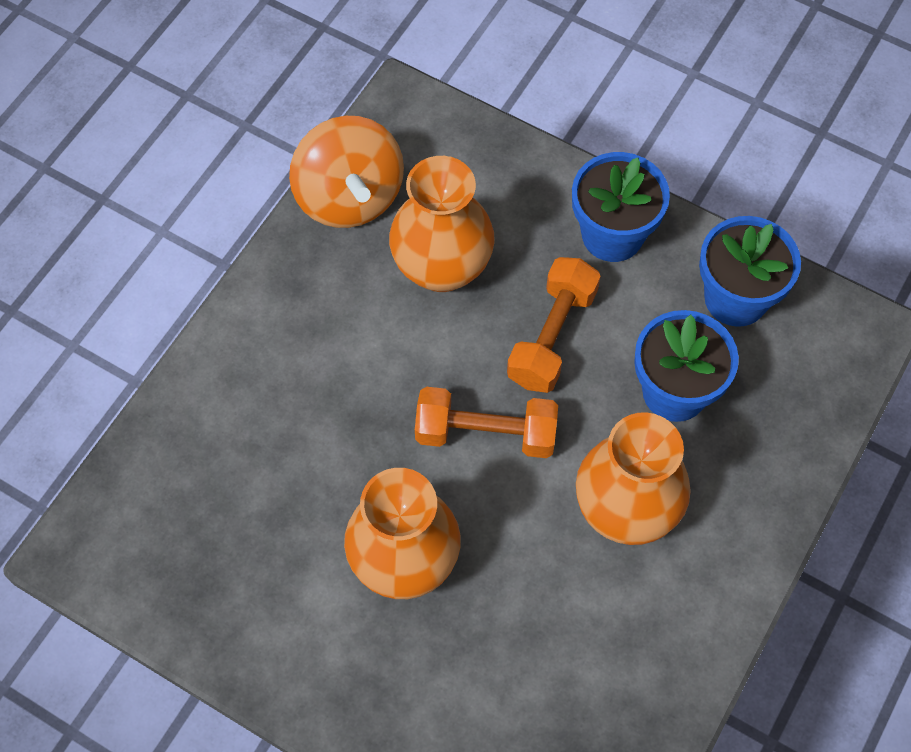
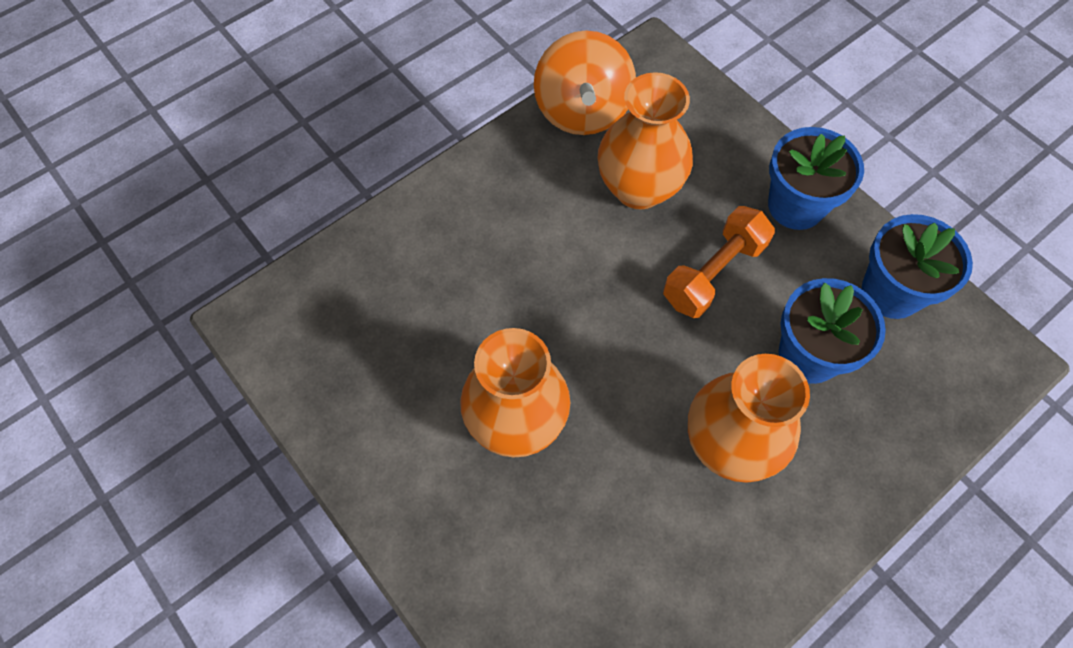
camera: 20 degrees right, 0 degrees up
orange dumbbell [415,387,558,458] -> none

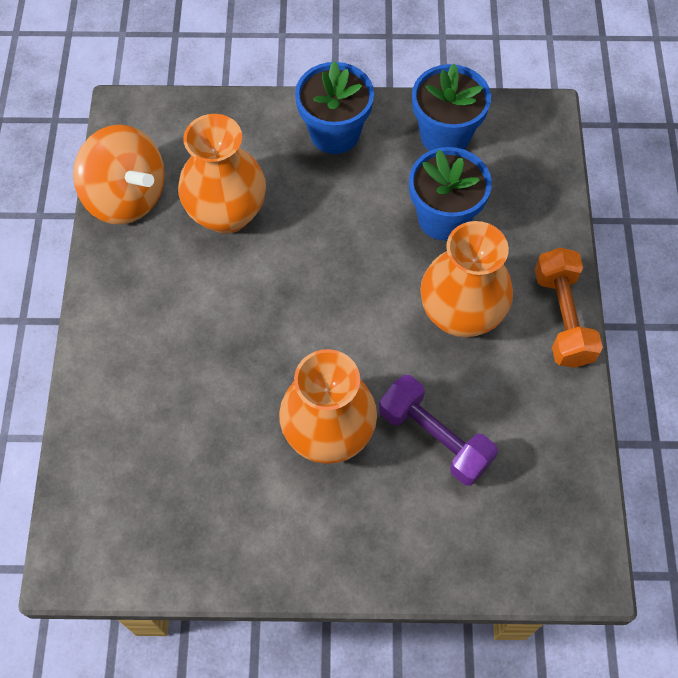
camera: 50 degrees left, 0 degrees up
orange dumbbell [663,206,775,318] -> orange dumbbell moved to [535,248,603,368]
none -> purple dumbbell [379,375,498,486]

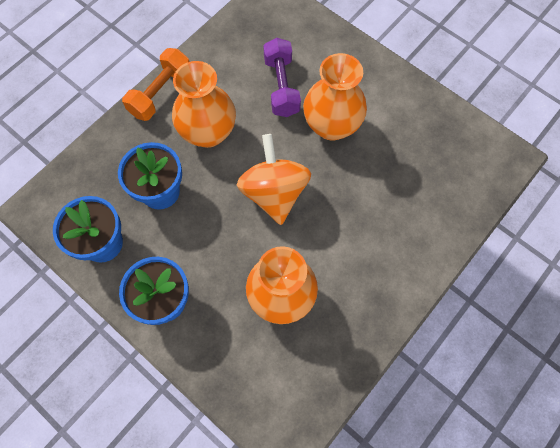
camera: 140 degrees left, 5 degrees up
orange spinning top [73,125,165,224] -> orange spinning top moved to [237,134,311,225]

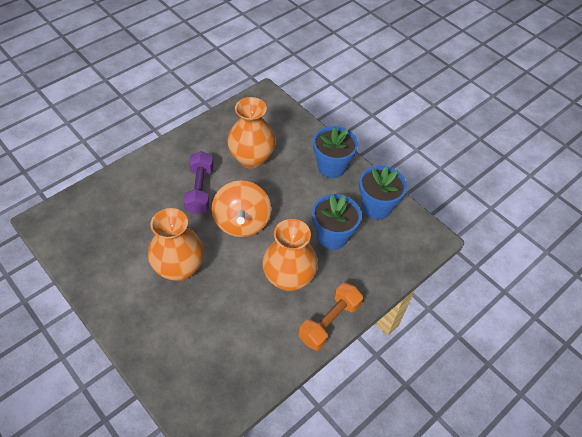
camera: 175 degrees left, 15 degrees down
purple dumbbell [263,38,301,117] -> purple dumbbell moved to [184,151,213,214]

